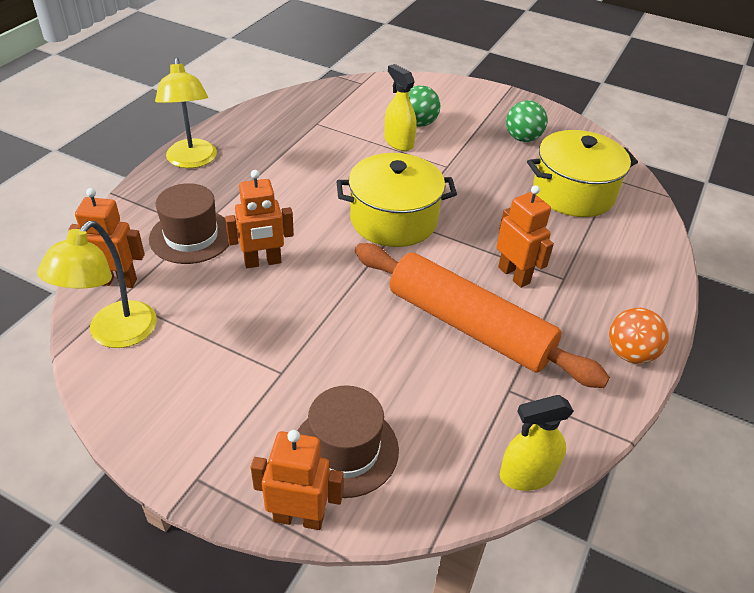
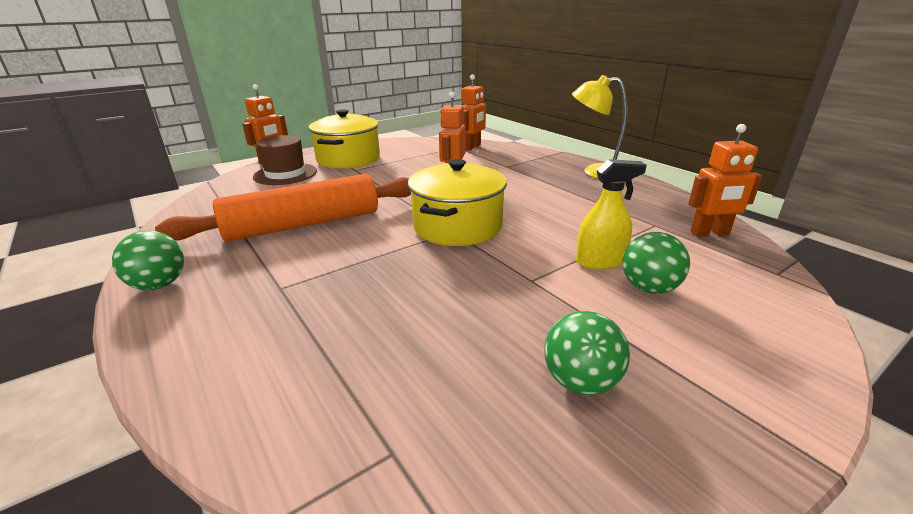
camera: 120 degrees right, 15 degrees down
yellow lamp [37,221,157,348] -> none
brown hat [149,183,229,264] -> none
orange robot [496,185,554,288] -> orange robot moved to [688,124,762,237]
yellow spray bottle [500,395,574,491] -> none
yellow pot [527,130,638,217] -> yellow pot moved to [309,109,380,169]
orange ball [609,308,669,364] -> green ball [112,230,184,290]

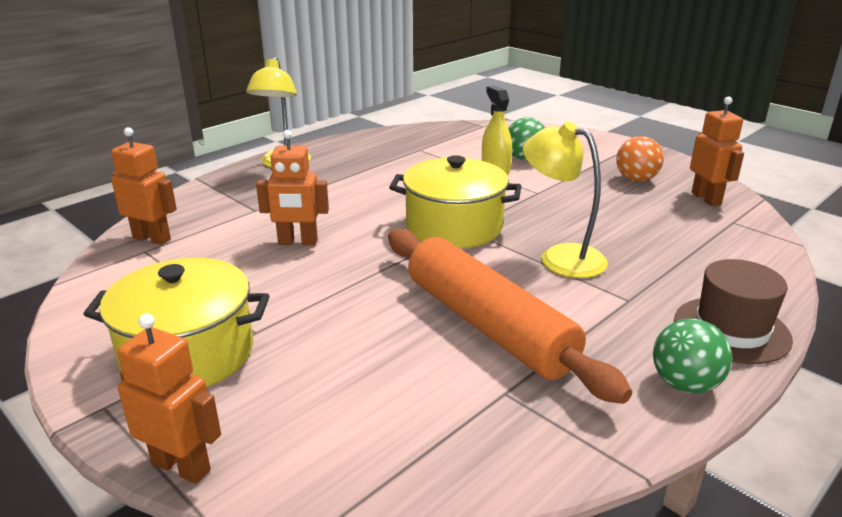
camera: 100 degrees left, 0 degrees up
brown hat [253,135,317,185] -> brown hat moved to [674,259,793,364]
green ball [544,311,630,395] -> orange ball [616,136,664,182]
orange robot [688,124,762,237] -> orange robot moved to [690,97,744,206]
none -> yellow lamp [523,122,608,278]

